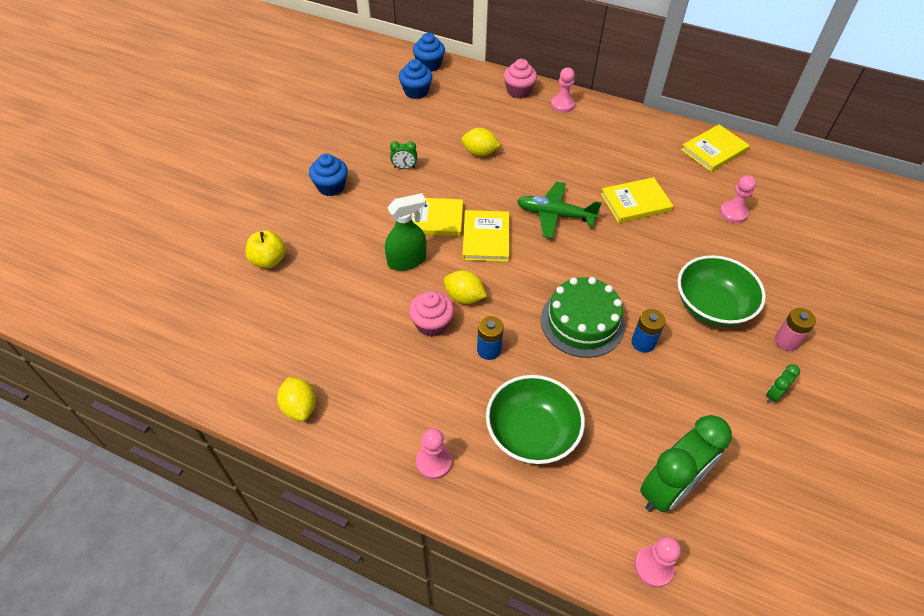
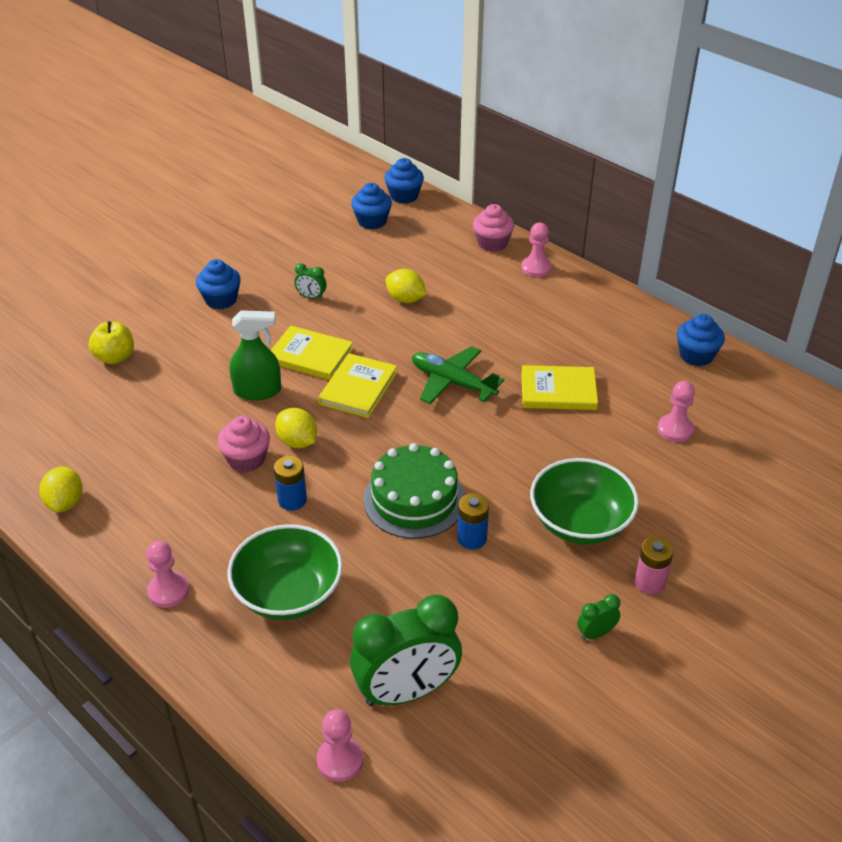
camera: 20 degrees right, 10 degrees down
yellow book [681,124,750,172] -> blue cupcake [677,314,725,366]

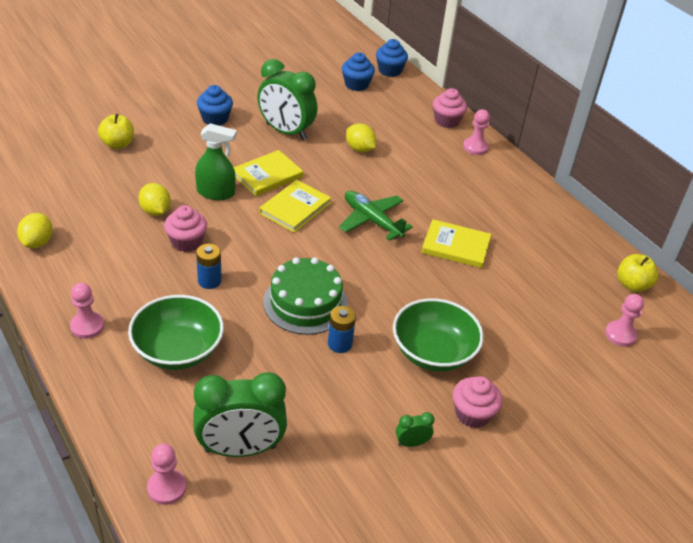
camera: 10 degrees right, 0 degrees up
yellow book [271,326,353,380] -> yellow book turned 75 degrees counterclockwise [233,150,303,196]
yellow lemon [275,408,317,448] -> yellow lemon moved to [138,183,171,216]
green clock [294,263,327,300] -> green clock [257,59,318,140], size x2.37
pink battery [635,537,674,594] -> pink cupcake [453,376,502,428]
pink pawn [658,381,695,442] -> pink pawn moved to [605,294,644,347]
blue cupcake [677,314,725,366] -> none
none -> yellow apple [617,254,659,292]

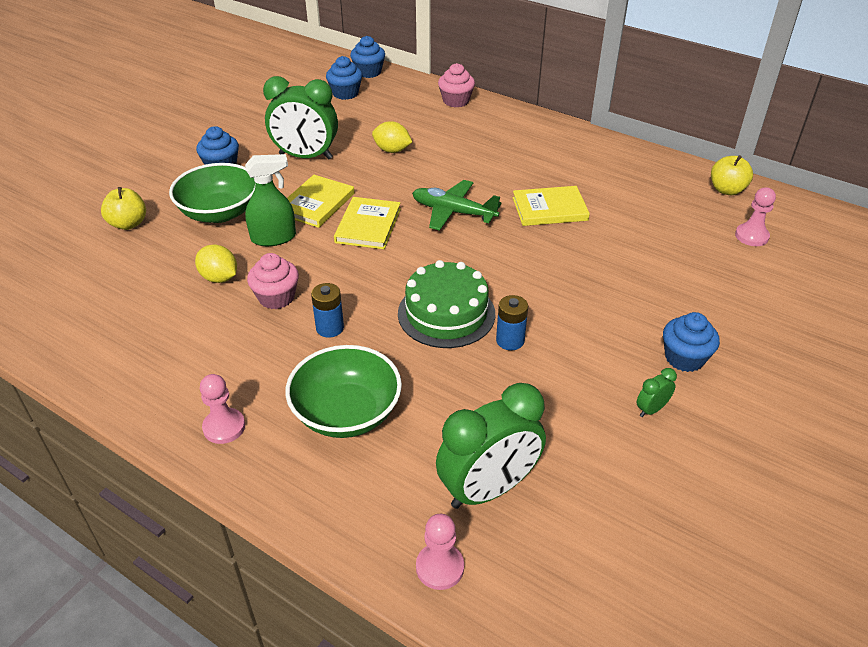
camera: 20 degrees left, 0 degrees up
yellow lemon [17,213,53,248] -> none
green bowl [393,298,484,372] -> green bowl moved to [169,163,255,223]
pink cupcake [453,376,502,428] -> blue cupcake [663,312,720,372]
pink pawn [463,109,490,155] -> none

